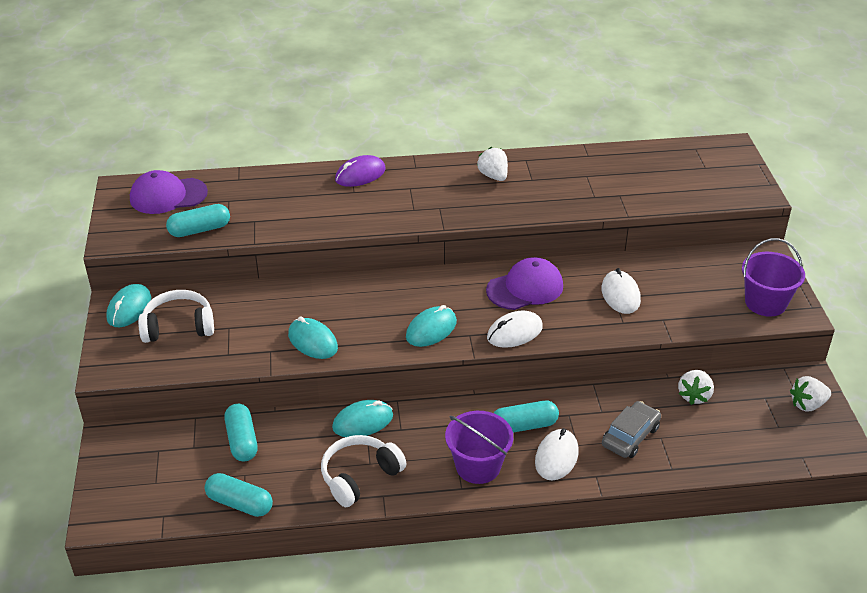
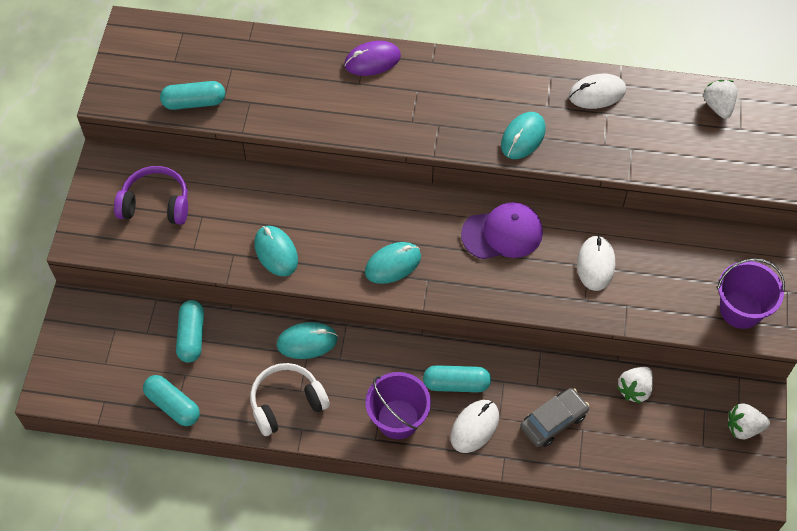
camera: 15 degrees right, 20 degrees up
turquoise mouse [106,284,151,327] -> turquoise mouse moved to [501,112,546,159]
purple cap [130,170,208,214] -> none
white headphones [138,290,214,343] -> purple headphones [114,166,188,225]
white strawberry [477,147,508,181] -> white strawberry moved to [703,80,737,119]
white mouse [487,311,543,348] -> white mouse moved to [569,74,626,109]

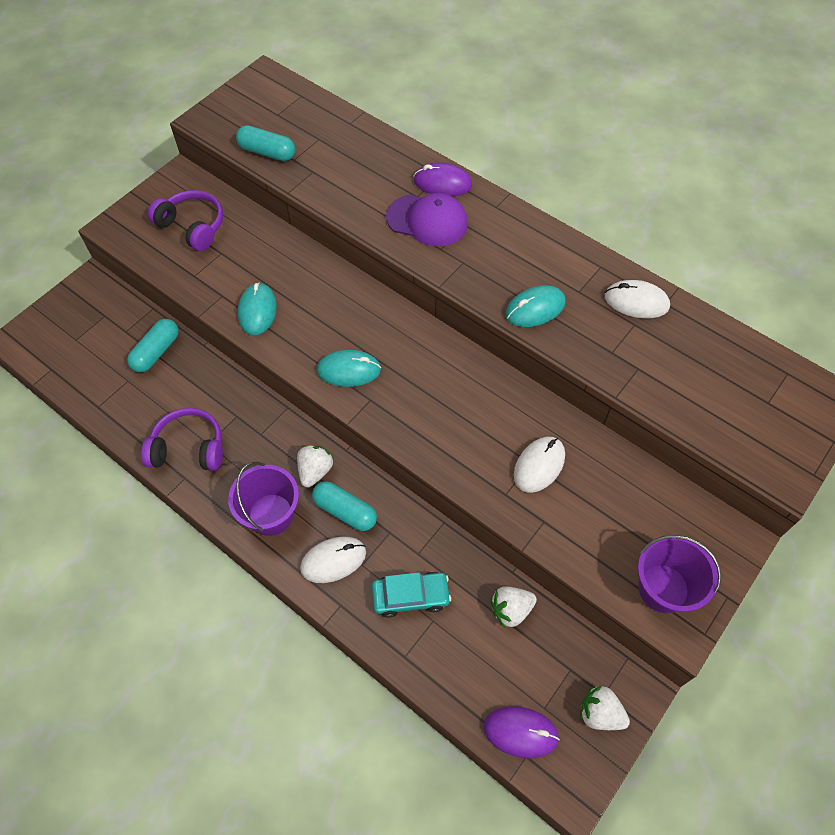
camera: 30 degrees right, 0 degrees up
turquoise capsule [143,375,200,426] -> none
white headphones [250,363,330,436] -> purple headphones [141,408,223,471]
turquoise mouse [277,322,338,359] -> none
purple cap [461,202,543,259] -> purple cap moved to [386,193,468,246]
grey car [520,388,589,447] -> turquoise car [372,572,451,618]
white strawberry [703,80,737,119] -> white strawberry moved to [297,445,333,487]
none -> purple mouse [483,706,560,758]

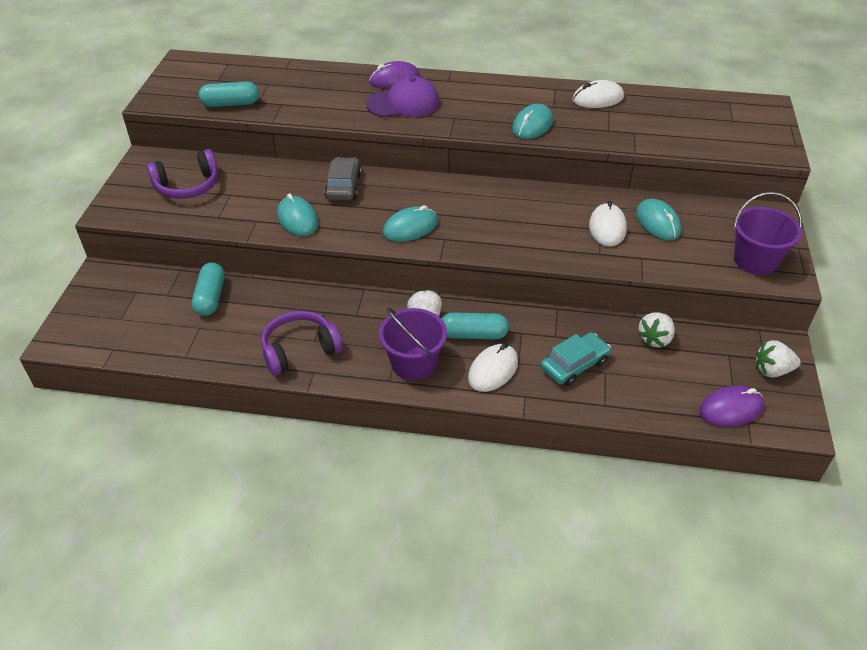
camera: 30 degrees left, 15 degrees down
purple headphones [148,190,223,251] -> purple headphones turned 150 degrees clockwise [147,149,218,199]
none -> grey car [324,157,361,200]
none -> turquoise mouse [636,199,681,240]

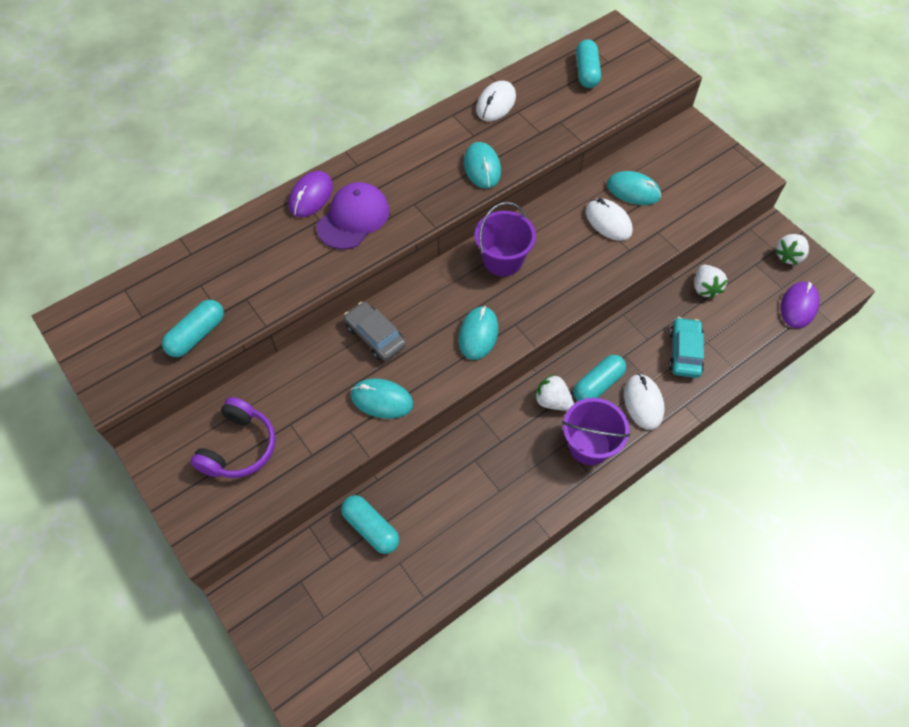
camera: 45 degrees left, 15 degrees up
purple headphones [261,311,343,375] -> none
purple bucket [734,192,802,275] -> purple bucket moved to [475,202,536,276]
none -> turquoise capsule [576,39,601,88]

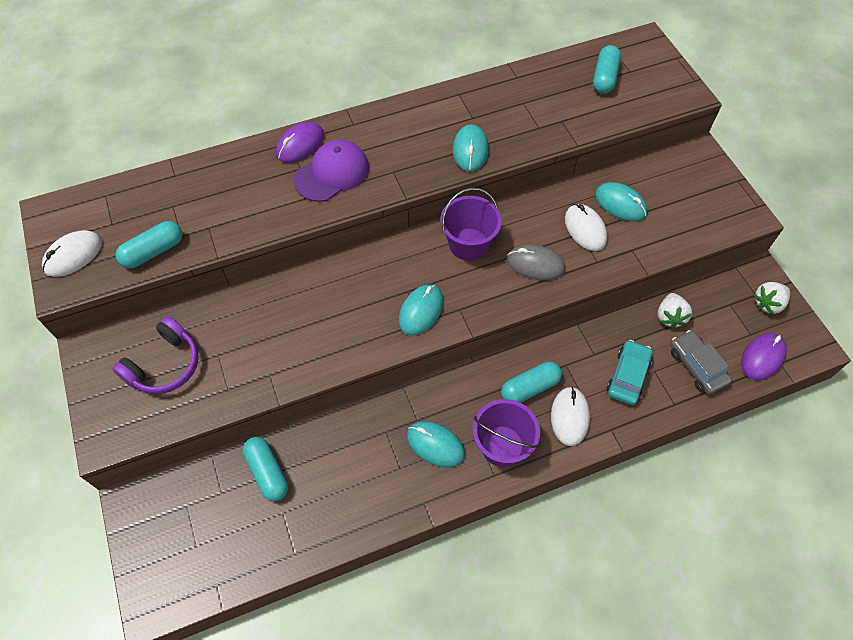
camera: 15 degrees right, 0 degrees up
grey car [344,302,406,361] -> grey car moved to [670,330,732,394]
turquoise mouse [351,378,413,419] -> turquoise mouse moved to [407,421,465,468]
white mouse [476,81,516,121] -> white mouse moved to [42,230,102,277]
white strawberry [535,374,574,411] -> none
none -> grey mouse [507,244,565,280]

